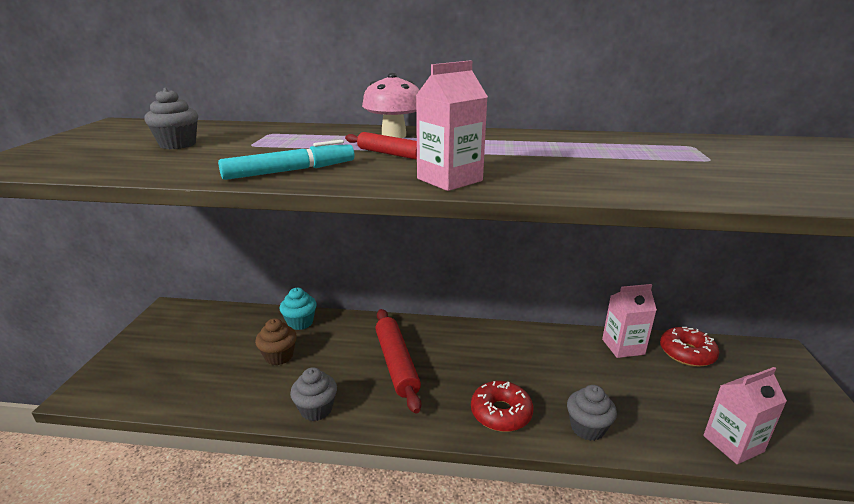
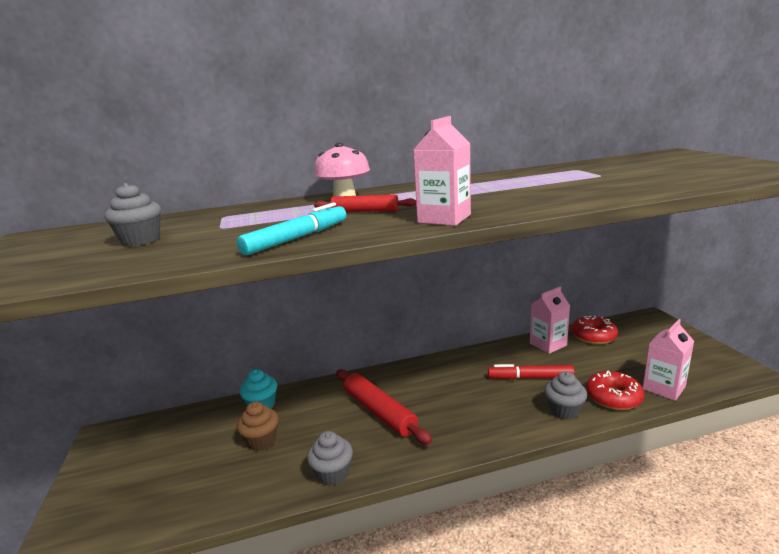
camera: 20 degrees left, 5 degrees down
red donut [471,381,534,432] -> red donut moved to [586,371,644,410]
none -> red marker [488,364,574,379]

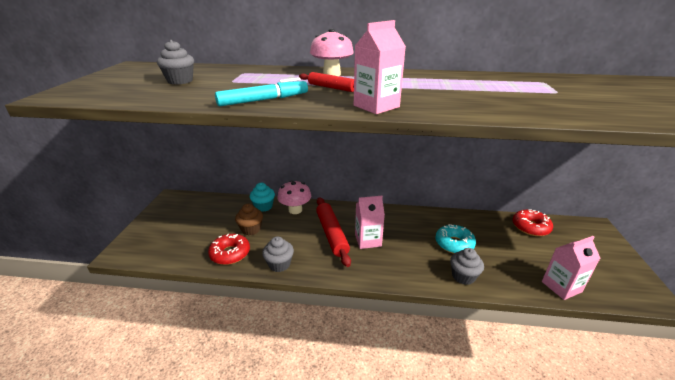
camera: 20 degrees right, 10 degrees up
red marker [488,364,574,379] -> turquoise donut [436,224,476,254]
pink carton [530,286,570,354] -> pink carton moved to [355,196,385,249]
red donut [586,371,644,410] -> red donut moved to [208,234,250,265]
none -> pink mushroom [277,180,311,214]

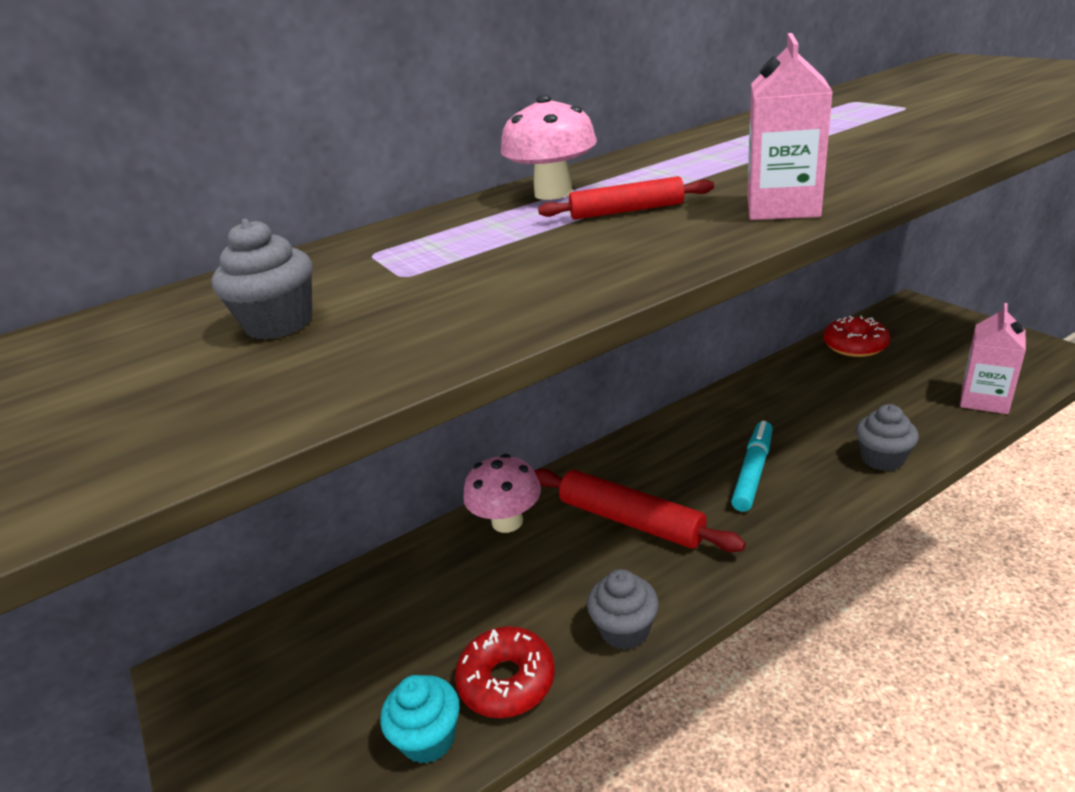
camera: 35 degrees left, 0 degrees up
turquoise marker [215,78,308,106] -> turquoise marker moved to [731,421,772,512]
brown cupcake [235,204,263,235] -> none
turquoise cupcake [250,183,275,212] -> turquoise cupcake moved to [380,675,460,764]
pink carton [355,196,385,249] -> none
turquoise donut [436,224,476,254] -> none

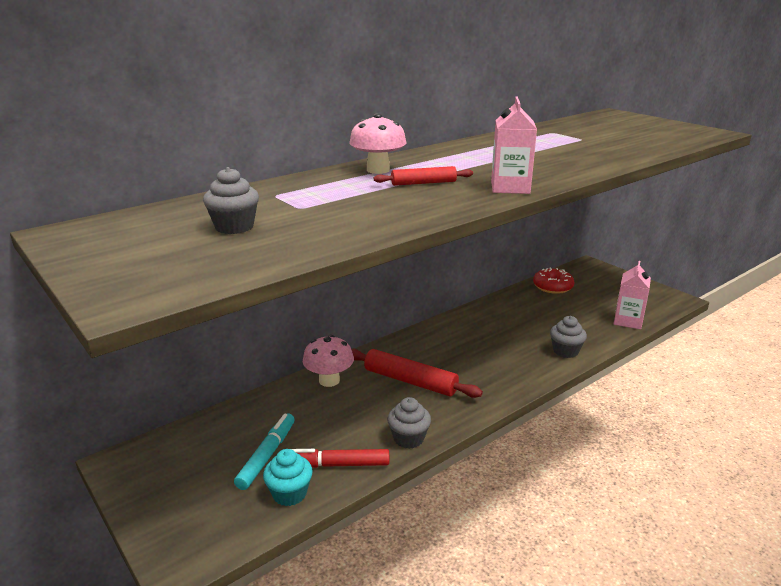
camera: 10 degrees left, 5 degrees down
red donut [455,626,555,718] -> red marker [291,449,389,468]
turquoise marker [731,421,772,512] -> turquoise marker moved to [234,414,295,490]

